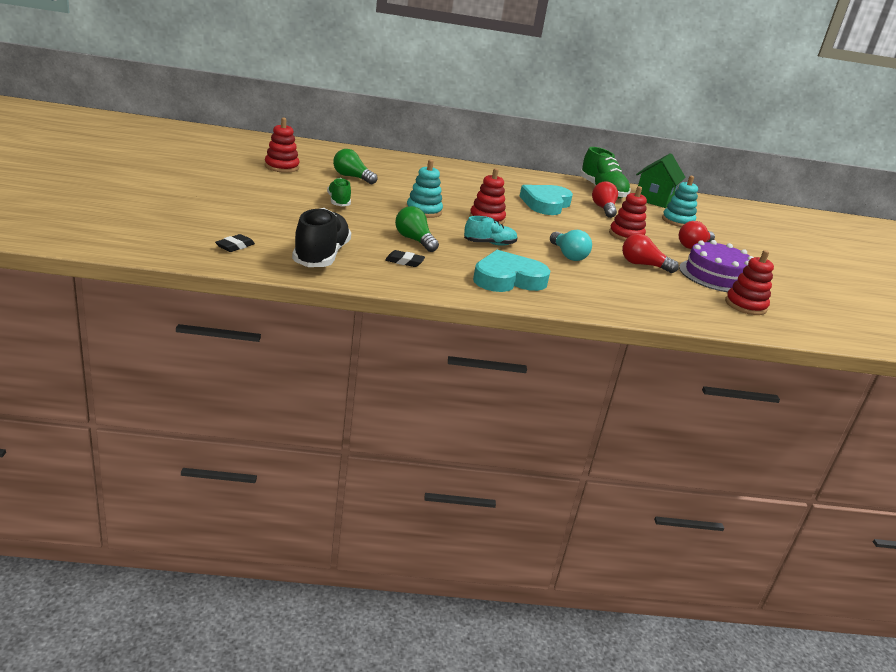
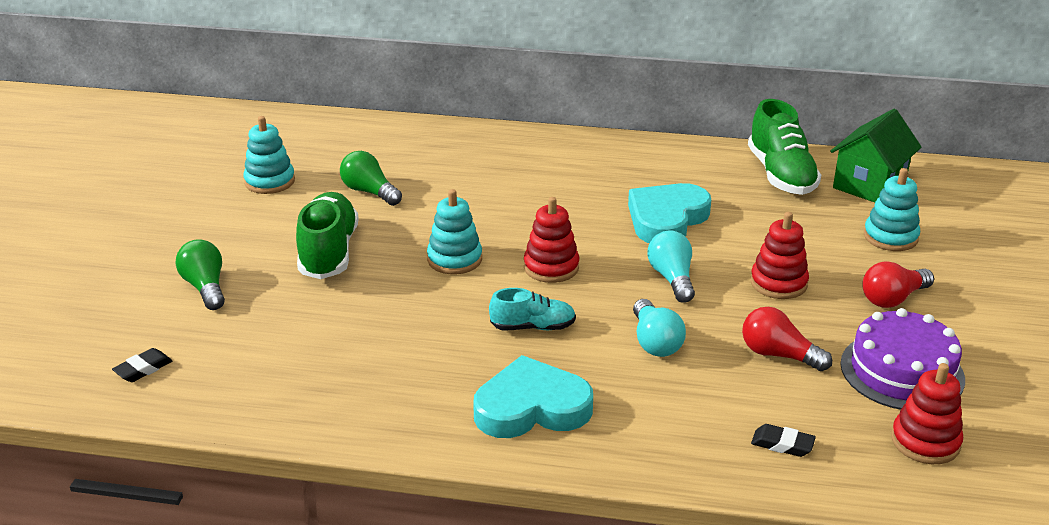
camera: 15 degrees right, 5 degrees up
red stacking toy [265,118,299,173] -> turquoise stacking toy [243,116,295,194]
black shoe [292,208,351,267] -> none
green shoe [327,178,351,206] -> green shoe [296,192,359,279], size x1.71
black eraser [385,250,425,267] -> black eraser moved to [751,424,816,457]
green light bulb [395,206,439,252] -> green light bulb moved to [176,239,225,310]
red light bulb [592,181,618,218] -> none
none -> turquoise light bulb [647,230,695,303]

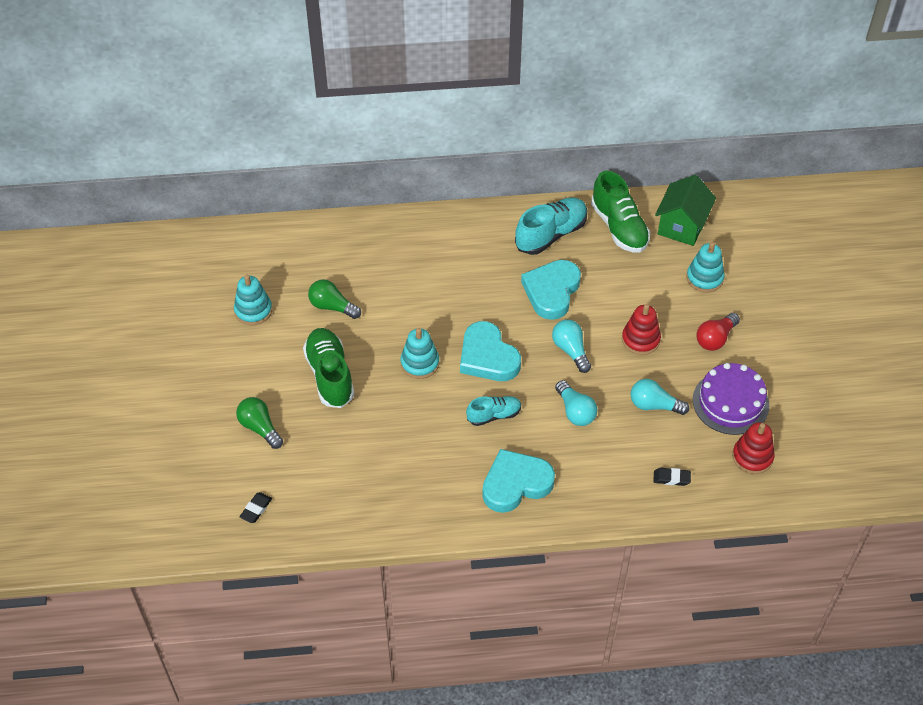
camera: 15 degrees left, 20 degrees up
red stacking toy [524,197,579,283] -> turquoise heart [460,321,521,381]
red light bulb [742,307,832,371] -> turquoise light bulb [631,379,689,415]
none -> turquoise shoe [515,197,587,255]

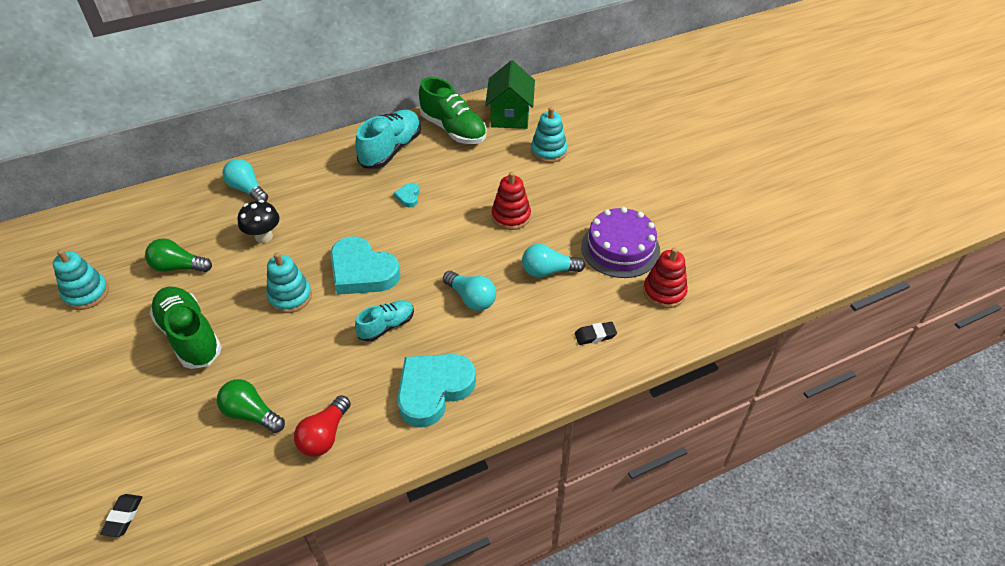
camera: 20 degrees left, 5 degrees down
green light bulb [236,397,283,449] -> green light bulb moved to [217,379,285,433]
turquoise heart [521,260,581,320] -> turquoise heart [394,183,419,207], size x0.43
turquoise light bulb [552,319,591,373] -> turquoise light bulb moved to [223,159,268,202]
red light bulb [697,313,740,351] -> red light bulb moved to [294,395,351,457]
none -> black mushroom [238,200,280,243]

